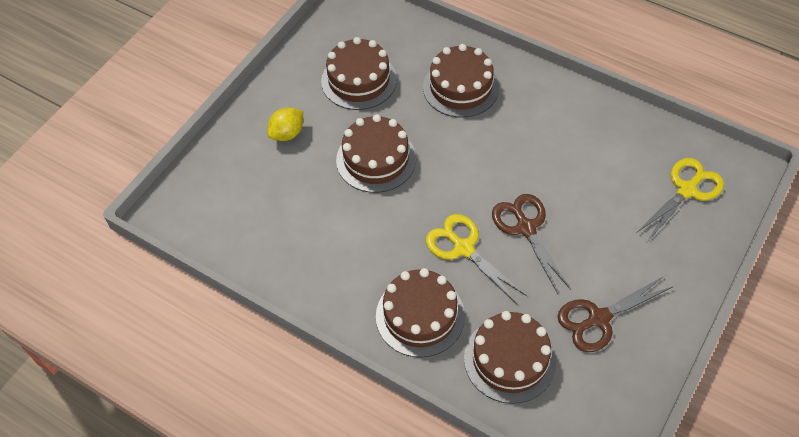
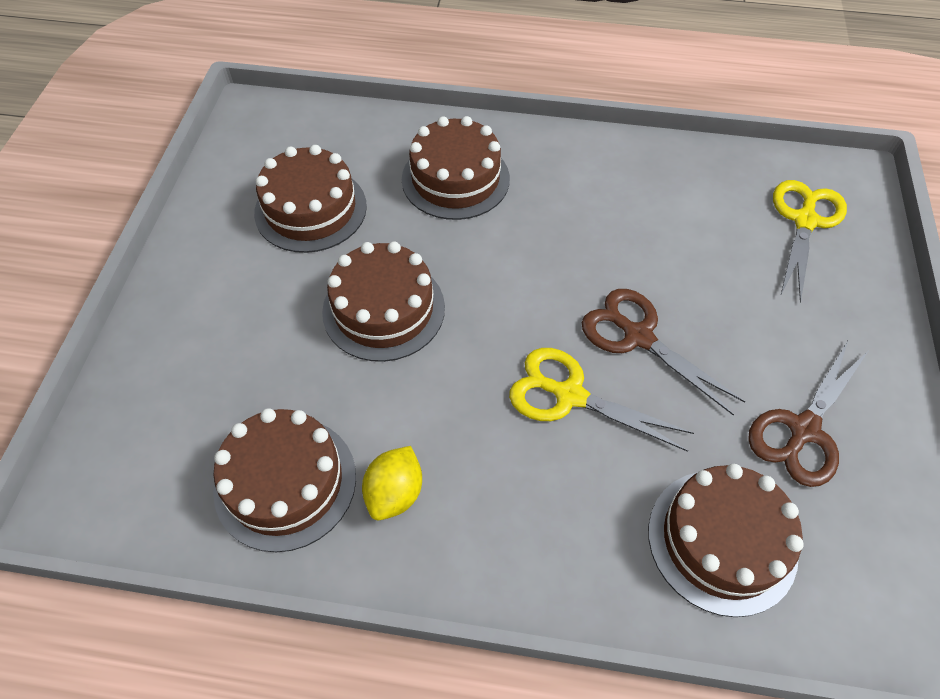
camera: 25 degrees left, 0 degrees up
yellow lemon [267,108,303,141] -> yellow lemon moved to [362,446,422,521]
brown cake [376,268,465,358] -> brown cake moved to [213,408,356,552]

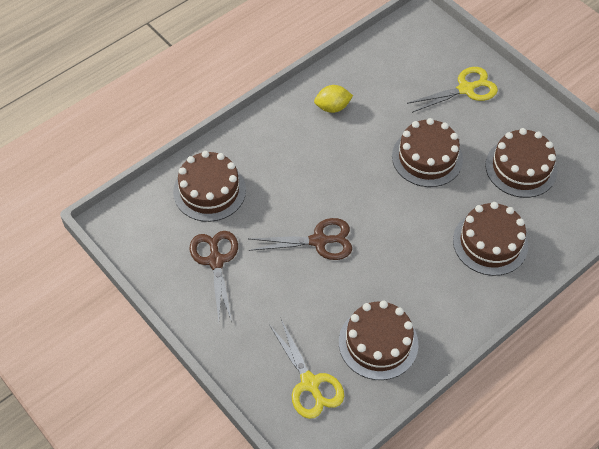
camera: 130 degrees right, 0 degrees up
brown cake [213,408,356,552] -> brown cake moved to [339,301,418,380]
yellow lemon [362,446,422,521] -> yellow lemon turned 75 degrees counterclockwise [314,85,353,113]
yellow scissors [509,348,694,452] -> yellow scissors moved to [407,67,498,113]

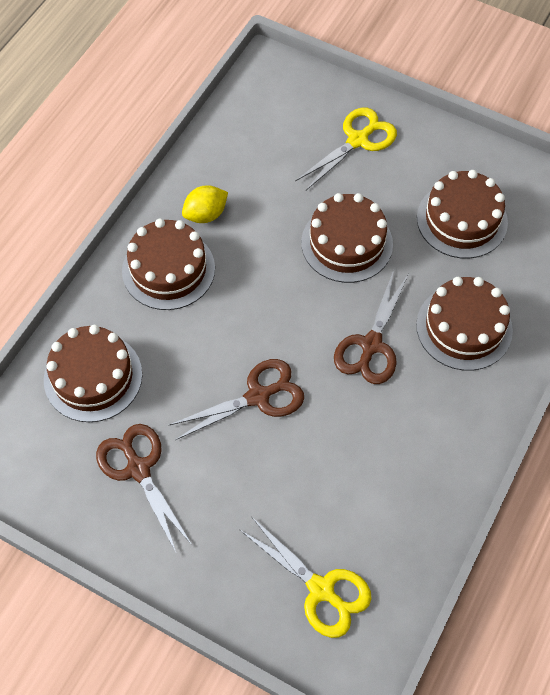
camera: 20 degrees left, 5 degrees up
brown cake [339,301,418,380] -> brown cake moved to [122,218,215,310]
none -> brown scissors [334,270,408,384]

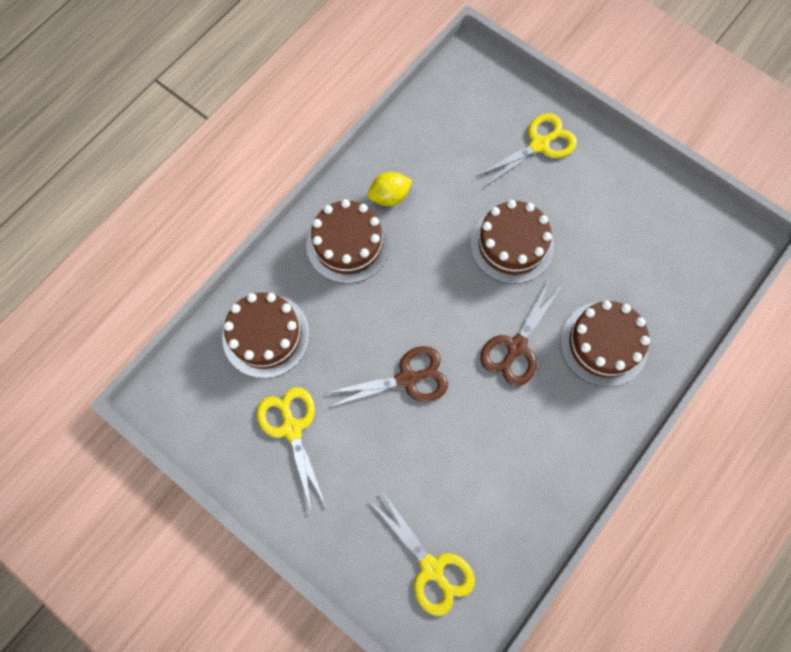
camera: 10 degrees right, 10 degrees up
brown scissors [96,424,192,552] -> yellow scissors [257,387,327,513]
brown cake [417,170,508,259] -> none

